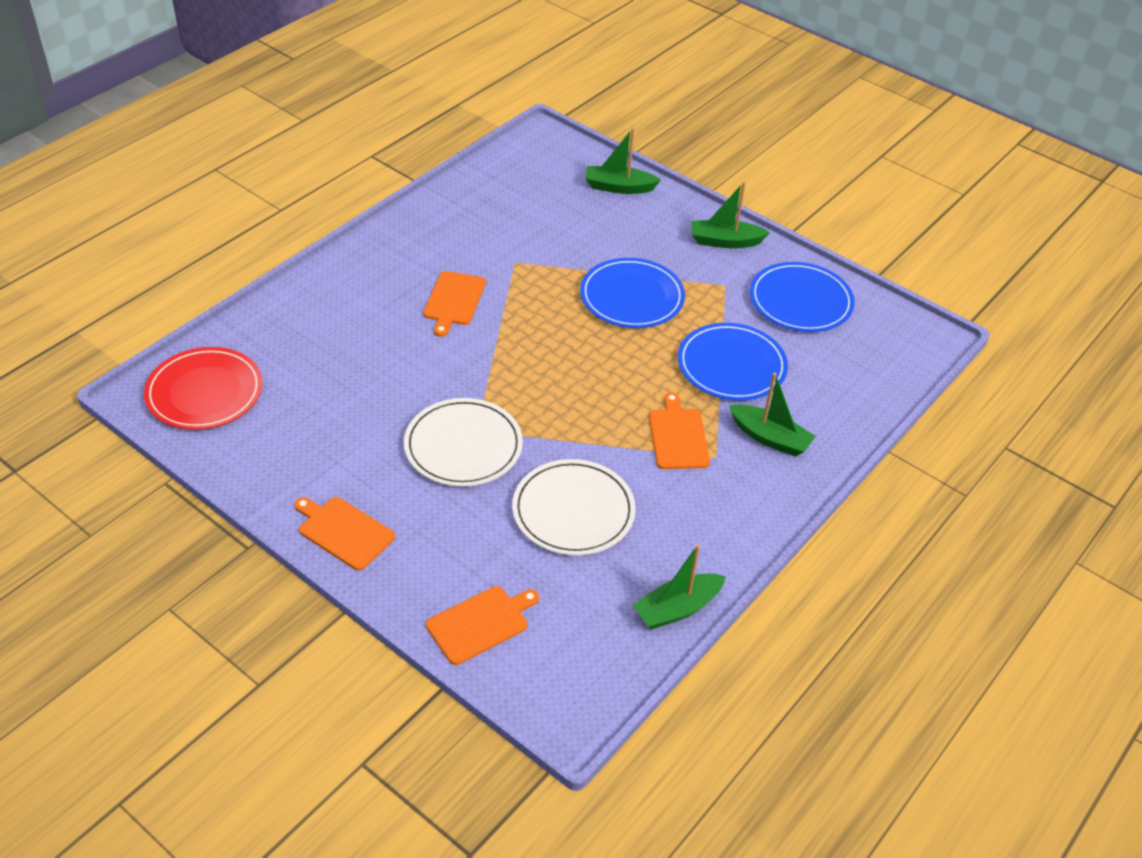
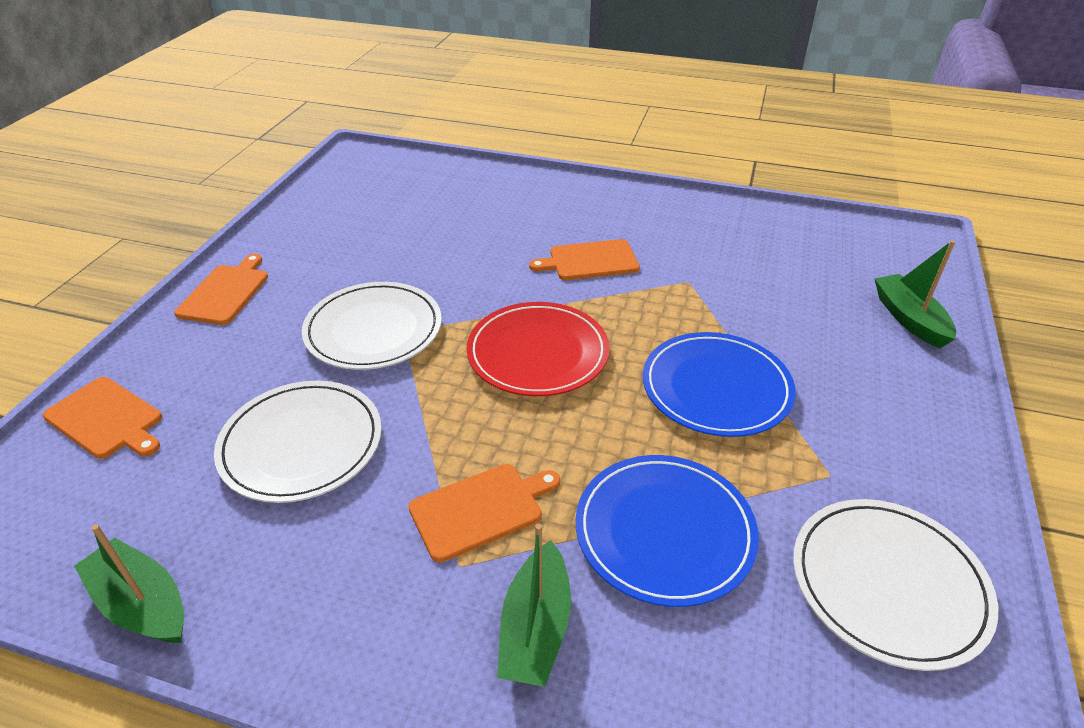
camera: 70 degrees right, 5 degrees down
red plate [144,347,263,430] -> red plate moved to [466,302,610,396]
green boat [692,182,770,248] -> none
blue plate [750,262,855,332] -> white plate [793,499,998,671]

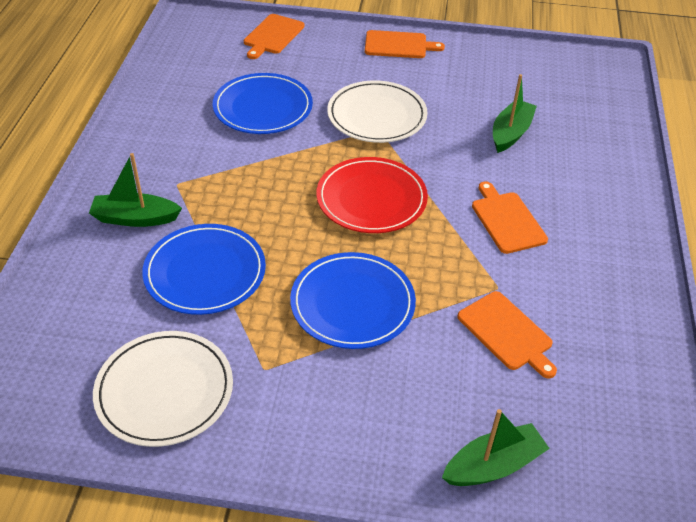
camera: 80 degrees right, 5 degrees up
green boat [74,524,184,643] -> green boat moved to [493,74,537,153]
white plate [214,381,382,503] -> blue plate [213,73,313,134]
orange cutting board [409,464,560,563] -> orange cutting board moved to [457,291,557,378]

